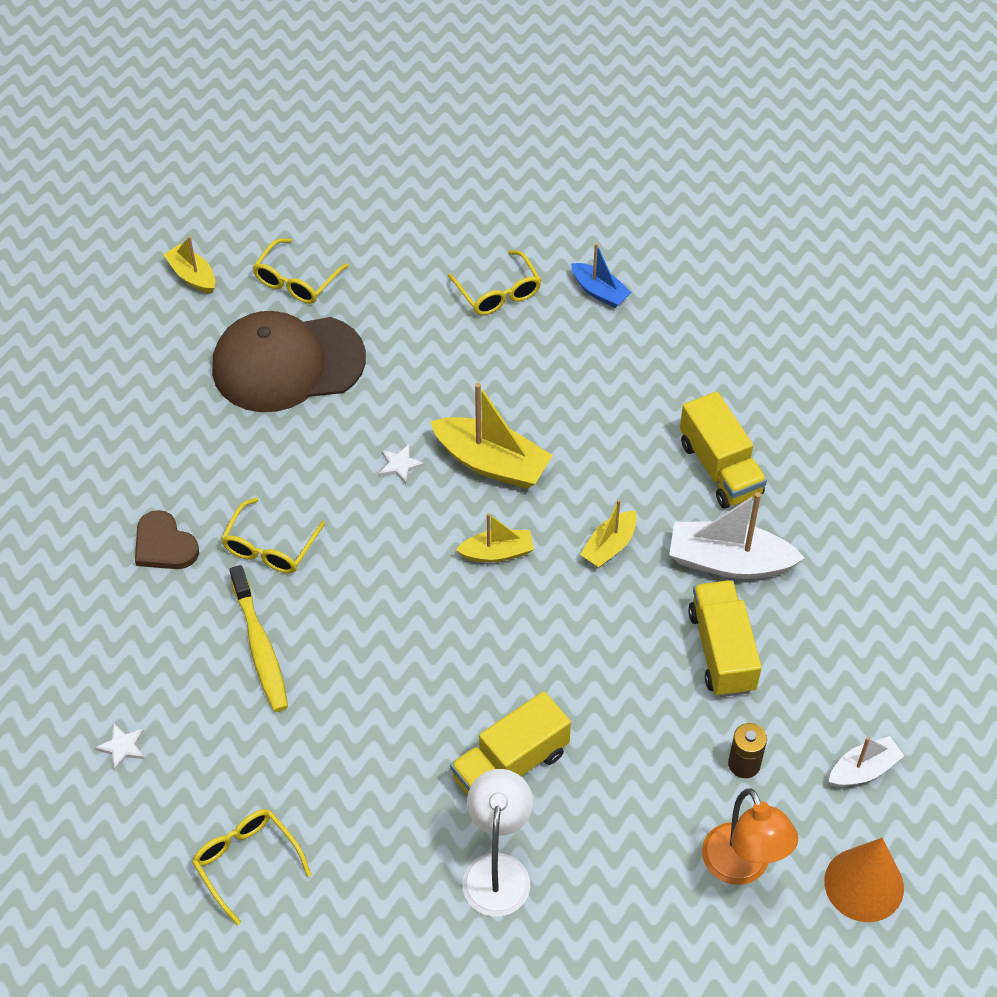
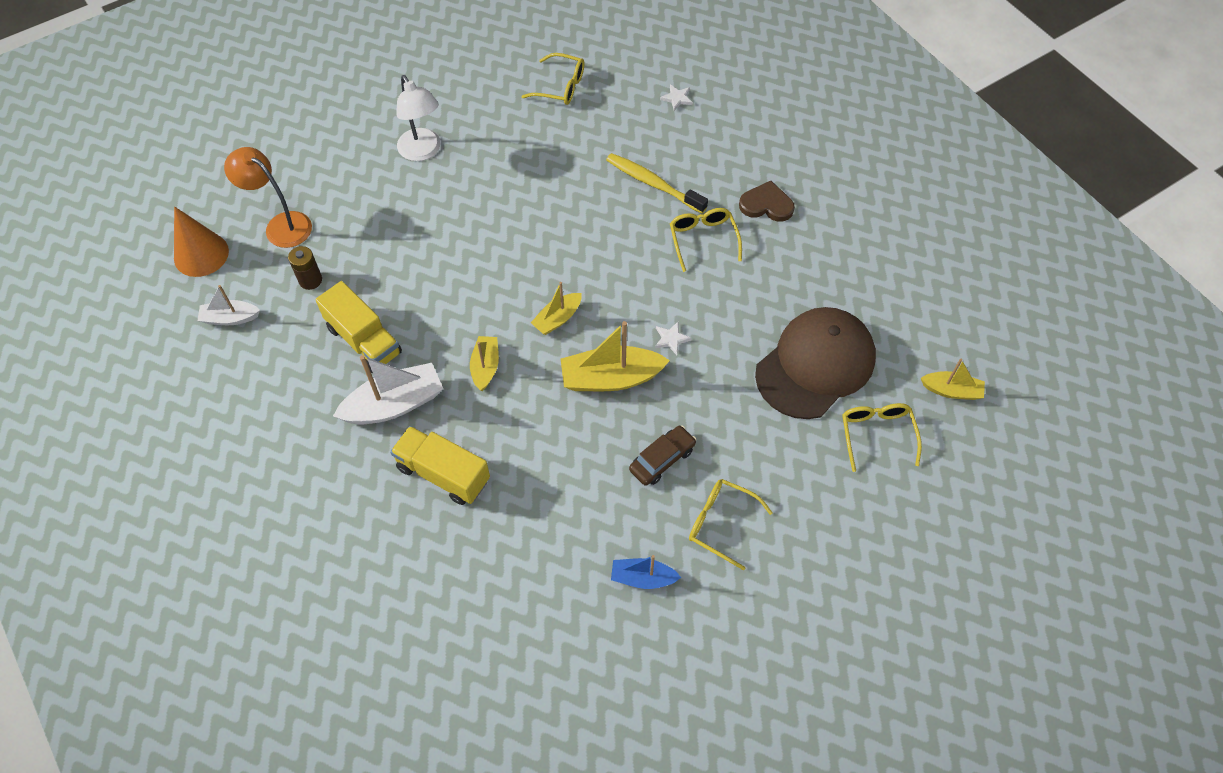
camera: 145 degrees right, 5 degrees up
yellow truck [450,691,571,795] -> none
white boat [829,736,904,787] -> white boat turned 60 degrees clockwise [198,285,260,325]
none -> brown car [629,425,696,486]

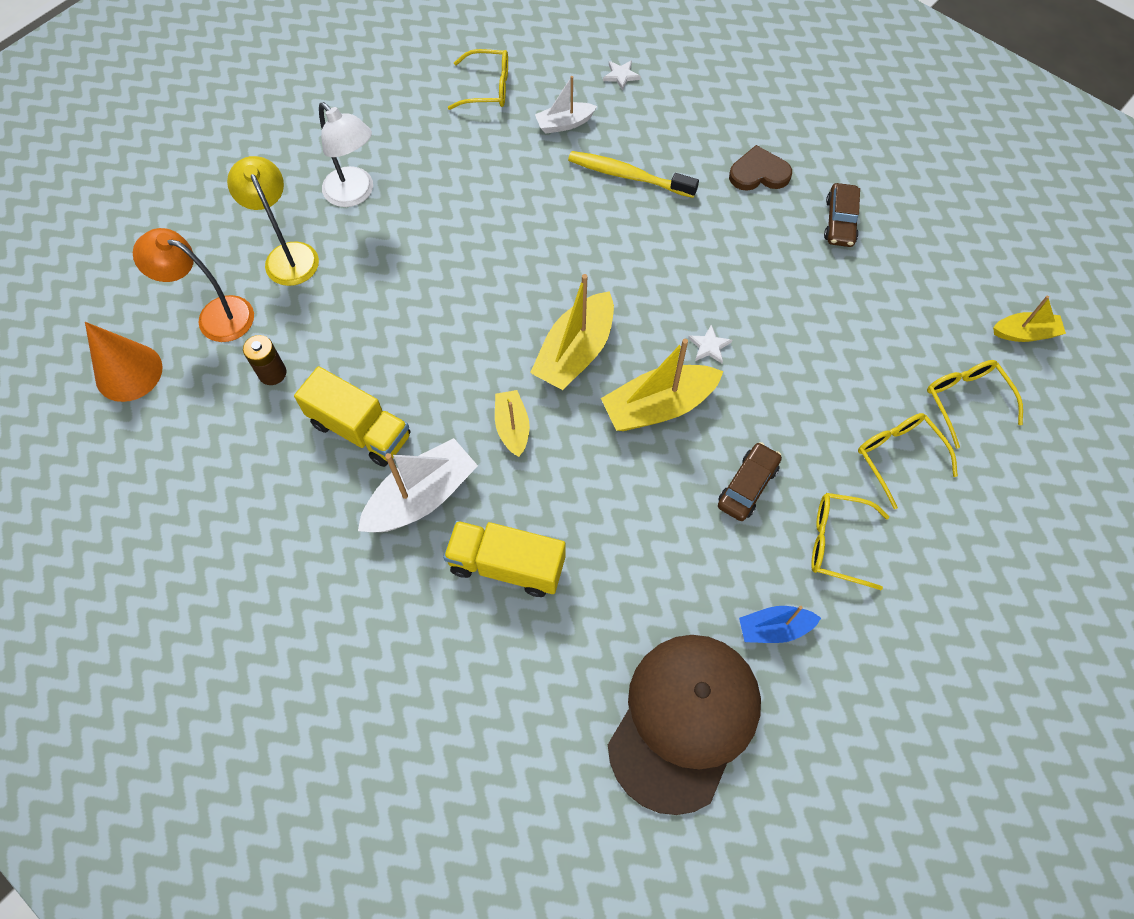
camera: 15 degrees left, 5 degrees up
white boat [198,285,260,325] -> white boat moved to [535,76,597,133]
yellow boat [531,282,582,335] -> yellow boat [530,274,614,390], size x1.71
yellow glasses [670,208,742,272] -> yellow glasses moved to [858,413,958,509]
brown cap [755,307,876,419] -> brown cap moved to [608,635,761,815]
none -> yellow lamp [227,156,319,286]
none -> brown car [824,183,860,247]

